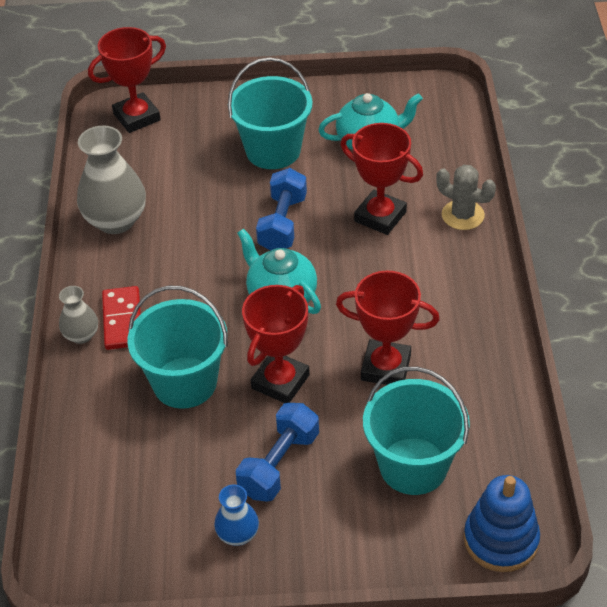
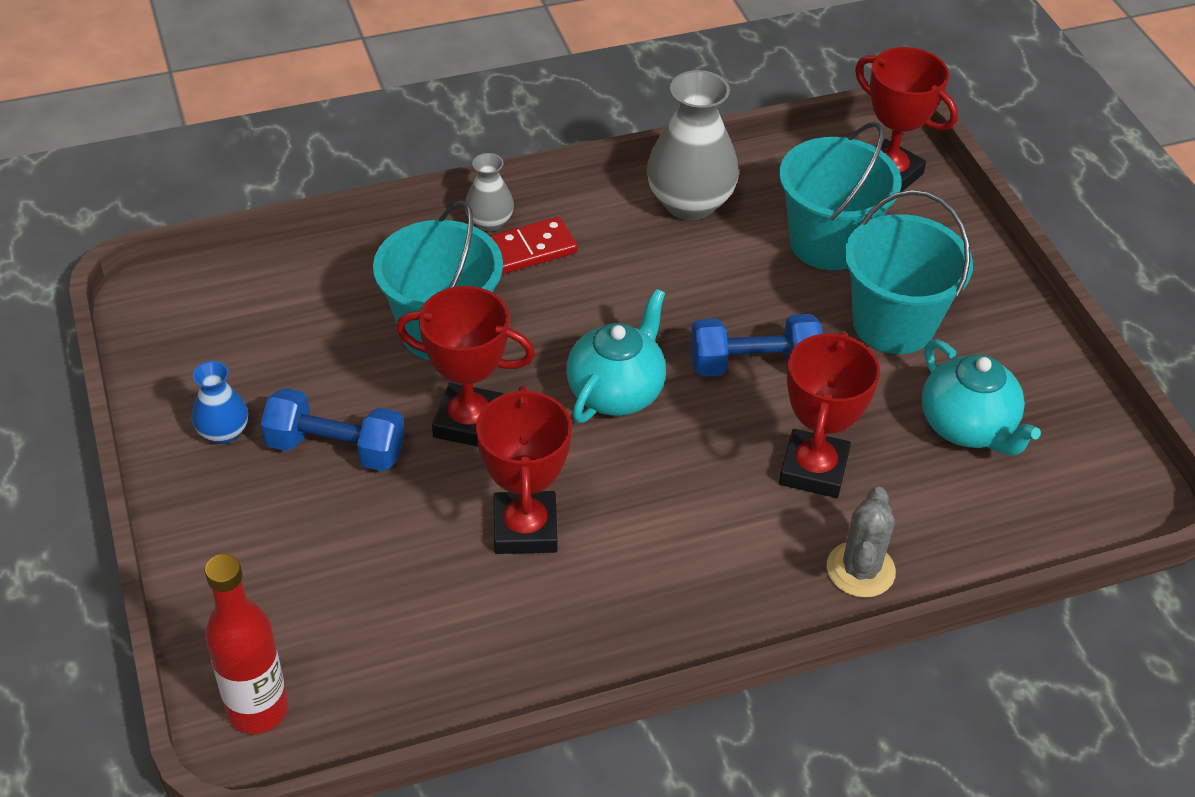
camera: 70 degrees right, 0 degrees up
turquoise bucket [363,367,470,495] -> turquoise bucket moved to [779,122,901,270]
blue stacking toy [464,475,540,572] -> red bottle [205,554,288,734]

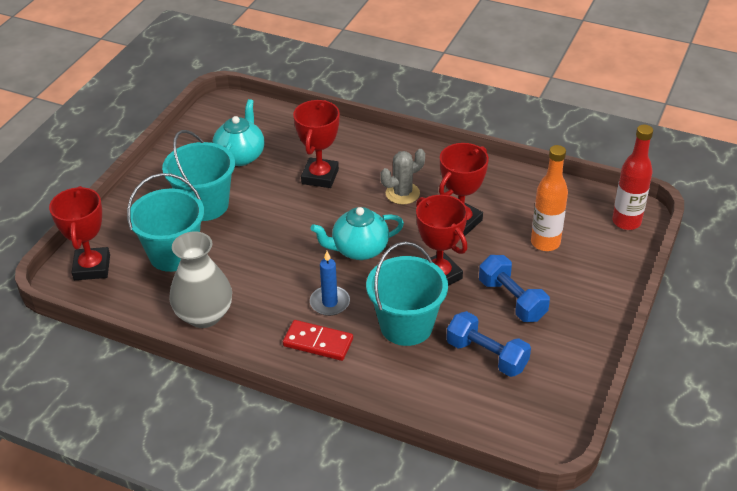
camera: 135 degrees left, 5 degrees down
blue vase [192,361,248,444] -> none
grey vase [465,153,514,231] -> none
blue dumbbell [691,314,823,377] -> blue dumbbell moved to [446,311,531,377]
red trophy [779,331,880,498] -> red trophy turned 45 degrees counterclockwise [293,100,340,188]
grey cactus [827,487,896,598] -> grey cactus moved to [380,149,425,205]
none -> blue candle [310,251,350,316]
none -> orange bottle [531,145,568,251]

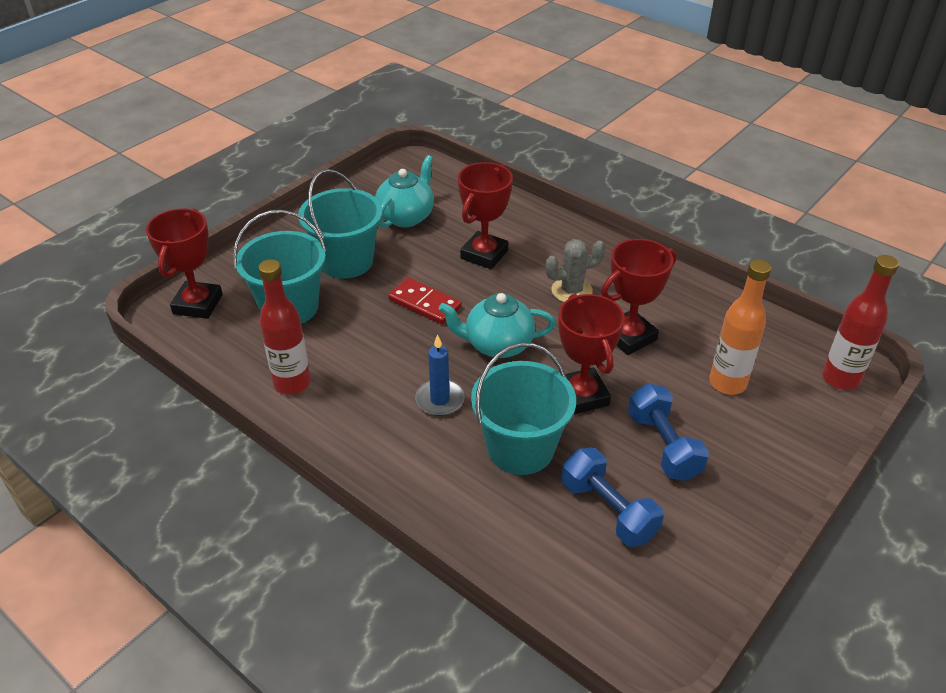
camera: 15 degrees right, 0 degrees up
grey vase [169,231,232,328] -> red bottle [258,259,311,395]
red domino [283,320,353,361] -> red domino moved to [388,277,462,325]

